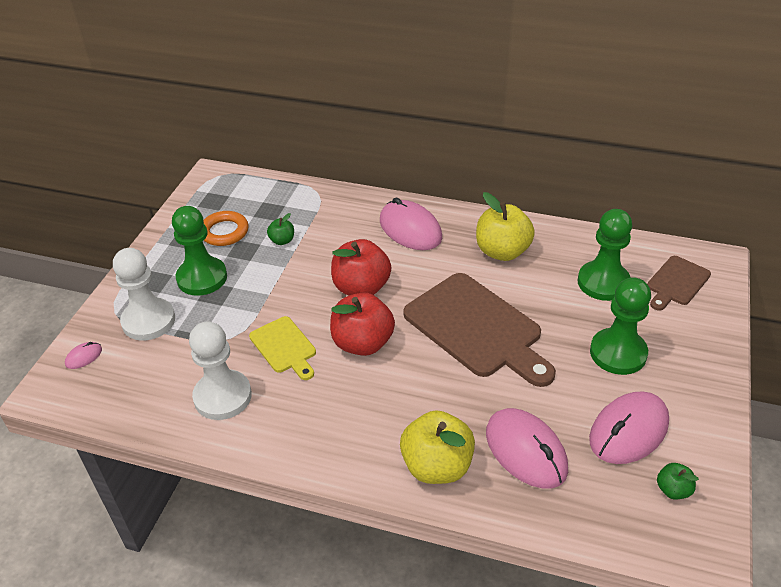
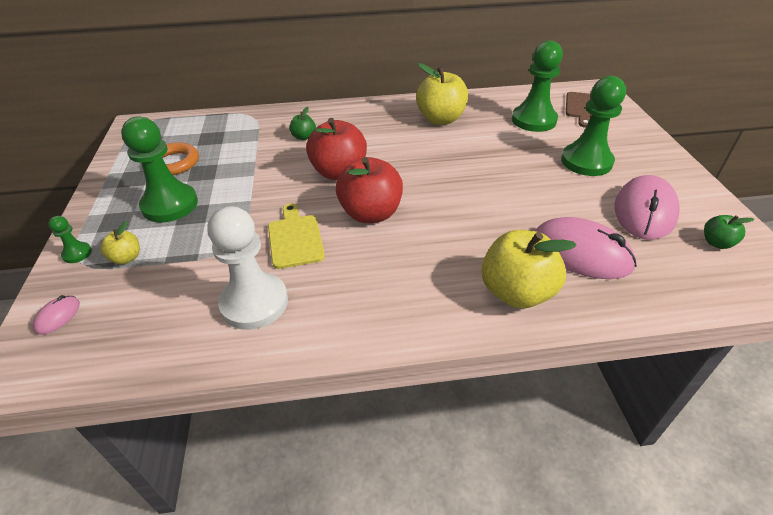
camera: 25 degrees left, 0 degrees up
white pawn [113,248,175,340] -> yellow apple [101,221,140,264]
yellow cutting board [249,316,316,380] -> yellow cutting board turned 135 degrees counterclockwise [268,203,325,269]
green apple [267,213,294,245] -> green apple moved to [289,107,316,140]
pink mouse [380,197,442,250] -> none
brown cutting board [403,273,556,387] -> none
none -> green pawn [48,216,92,263]

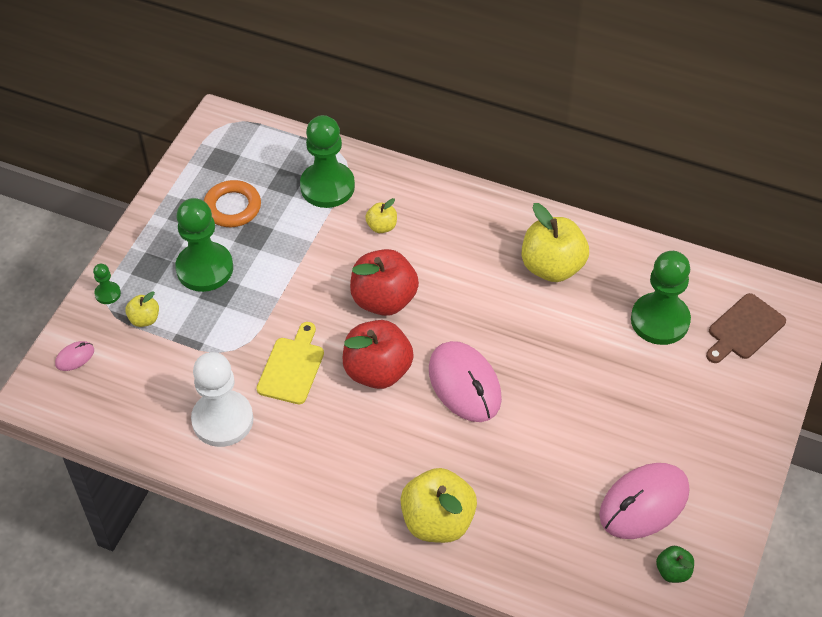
camera: 30 degrees right, 10 degrees up
green apple [289,107,316,140] -> yellow apple [365,198,397,233]
pink mouse [535,217,637,279] -> pink mouse moved to [429,341,502,422]
green pawn [561,76,626,176] -> green pawn moved to [300,115,355,208]

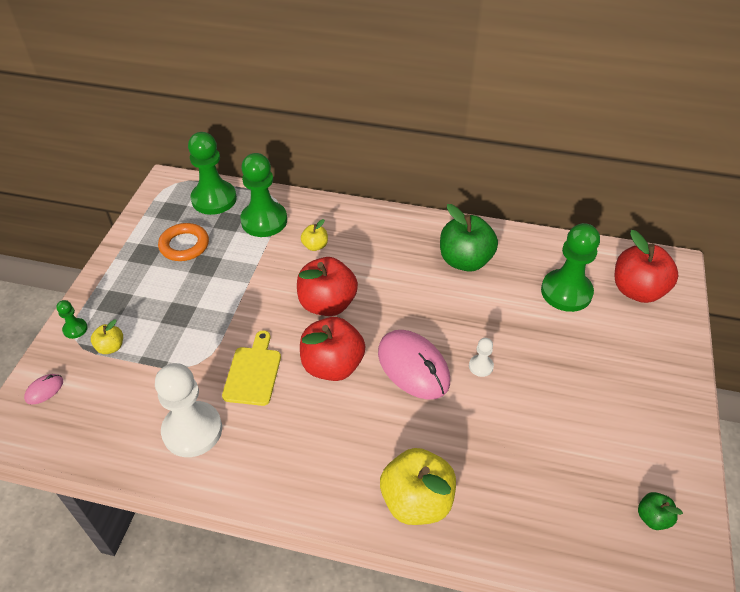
camera: 10 degrees left, 5 degrees down
green pawn [175,198,233,292] -> green pawn moved to [188,132,237,215]
yellow apple [522,203,589,282] -> green apple [440,204,498,272]
pink mouse [599,463,690,539] -> none
brown cutting board [706,293,786,363] -> red apple [615,230,679,303]
none -> white pawn [469,338,494,377]

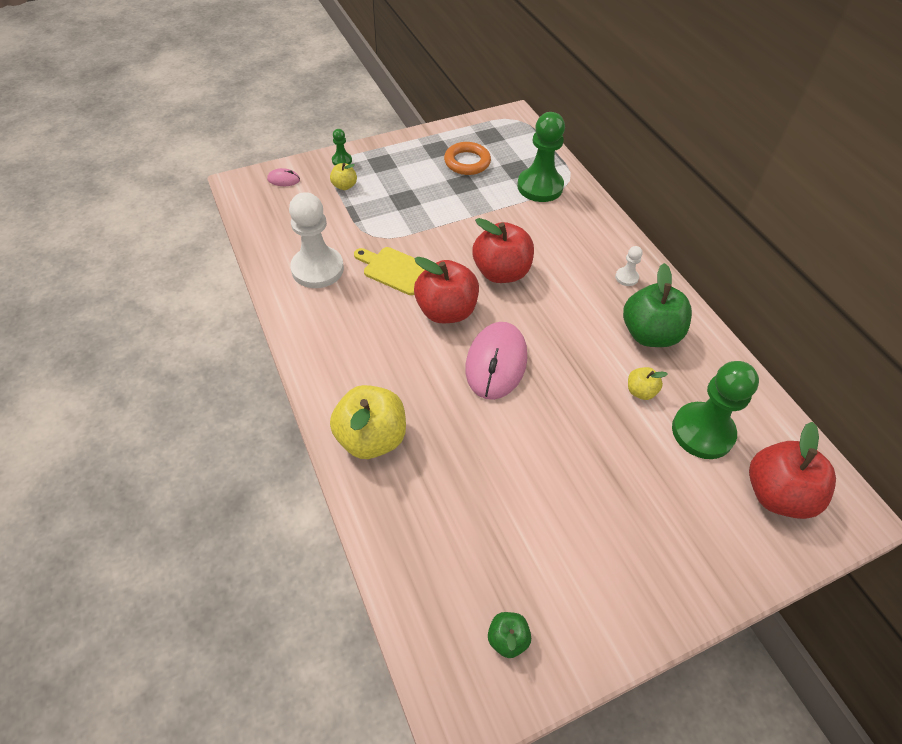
camera: 50 degrees right, 5 degrees up
green pawn [188,132,237,215] -> none
yellow cutting board [222,330,281,406] -> yellow cutting board turned 120 degrees counterclockwise [354,247,424,295]
yellow apple [301,219,328,251] -> yellow apple moved to [628,367,667,400]
white pawn [469,338,494,377] -> white pawn moved to [615,246,643,286]

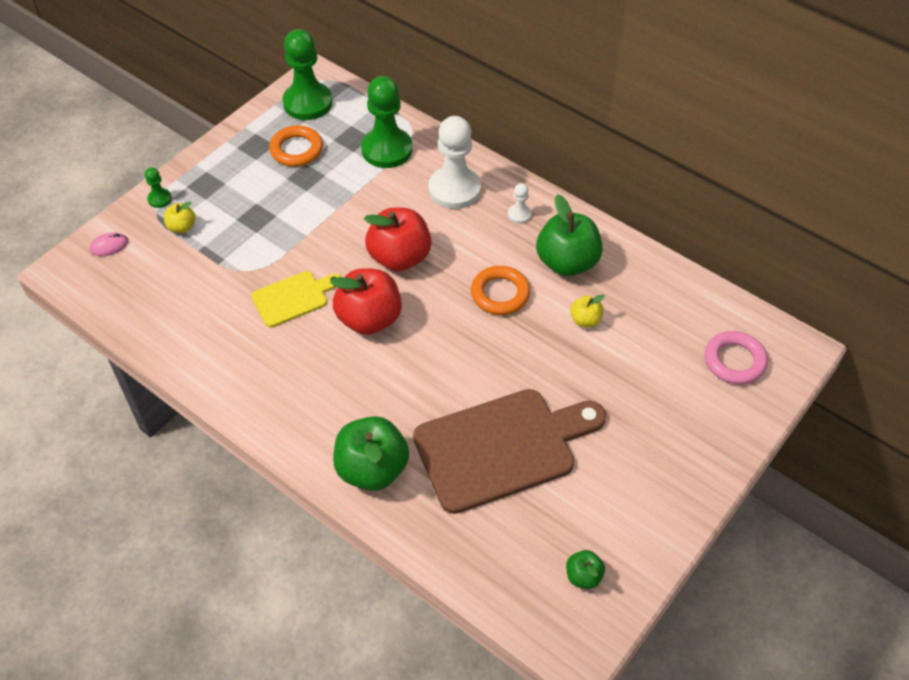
camera: 25 degrees left, 0 degrees up
white pawn [289,192,344,288] -> white pawn moved to [429,116,481,209]
yellow apple [330,385,406,459] -> green apple [333,416,409,491]
yellow cutting board [354,247,424,295] -> yellow cutting board turned 150 degrees clockwise [251,271,341,328]
pink mouse [465,322,527,400] -> none
green pawn [672,361,759,459] -> green pawn moved to [282,29,332,120]
red apple [749,422,836,519] -> pink ring [705,331,768,384]
none -> brown cutting board [413,389,606,514]
none -> orange ring [471,266,530,315]

